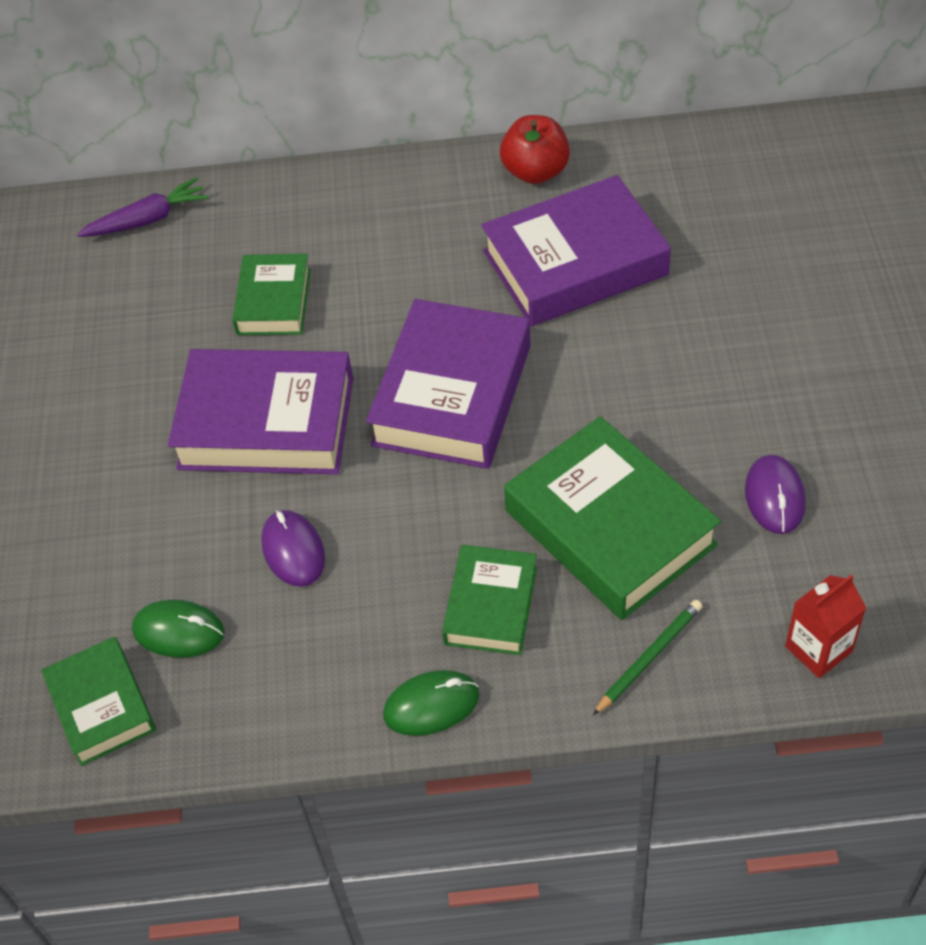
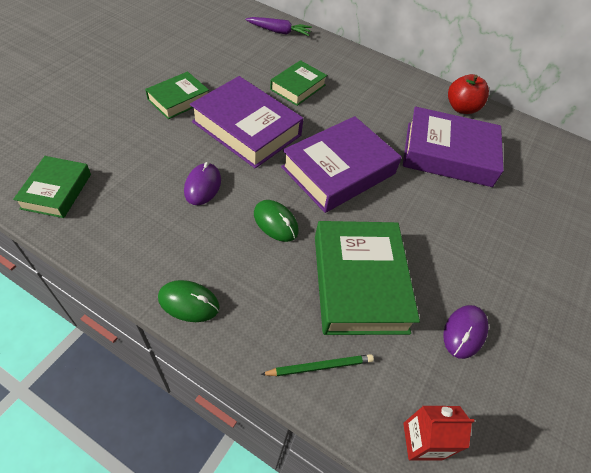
camera: 25 degrees right, 0 degrees up
green mouse [132,599,224,658] -> green mouse moved to [254,200,299,242]
green book [442,545,537,655] -> green book moved to [145,71,209,119]

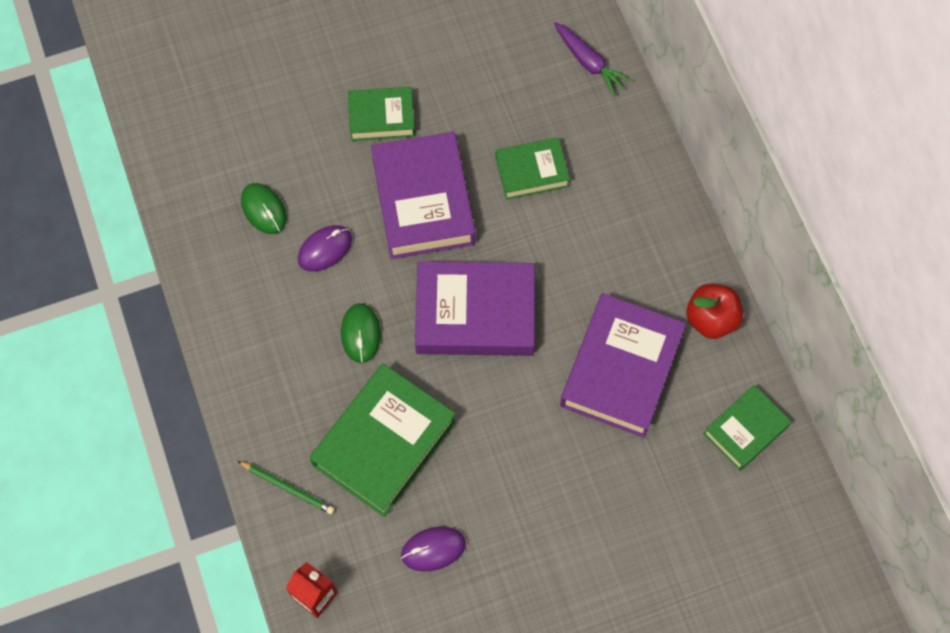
camera: 45 degrees right, 15 degrees up
green book [13,156,91,218] -> green book moved to [703,385,791,471]
green mouse [158,280,220,322] -> green mouse moved to [241,183,287,234]
purple book [403,106,504,187] -> purple book turned 60 degrees clockwise [560,293,686,438]

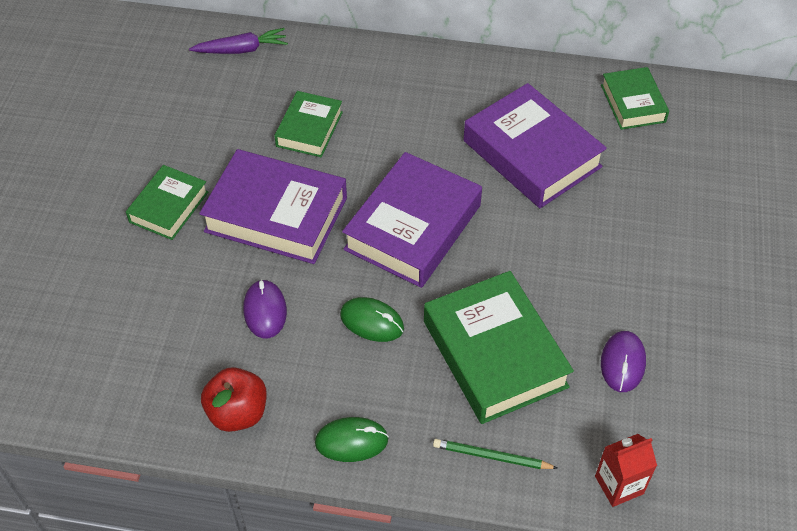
camera: 60 degrees left, 15 degrees down
green pencil [238,461,335,514] -> green pencil turned 135 degrees counterclockwise [433,439,558,469]
green mouse [241,183,287,234] -> green mouse moved to [315,417,389,462]
red apple [686,284,743,339] -> red apple moved to [201,367,267,432]

